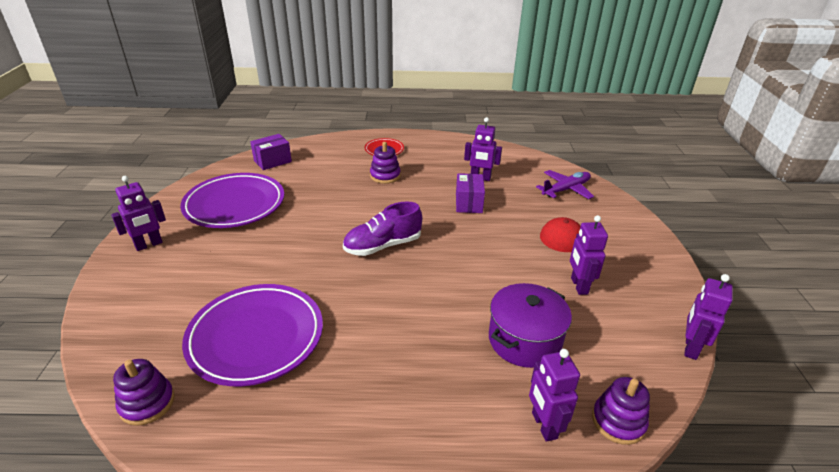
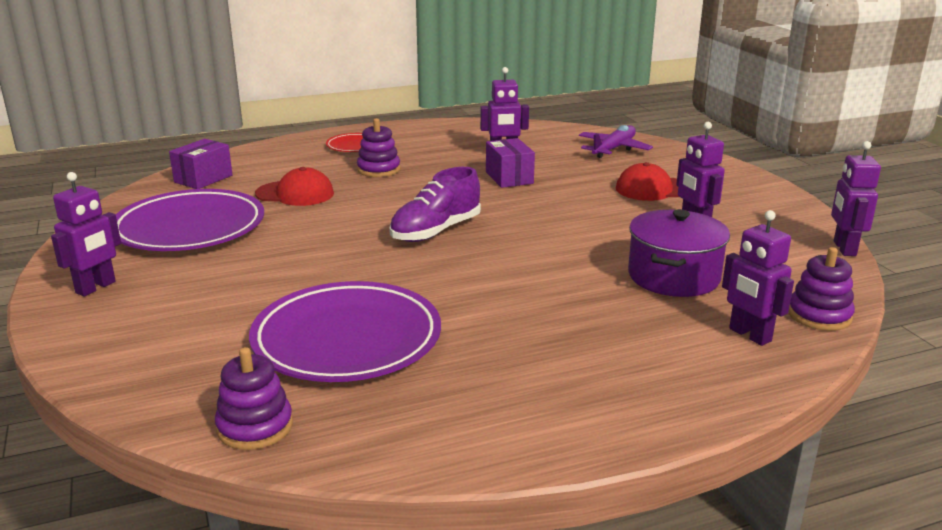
camera: 20 degrees left, 10 degrees down
none -> red cap [255,167,334,206]

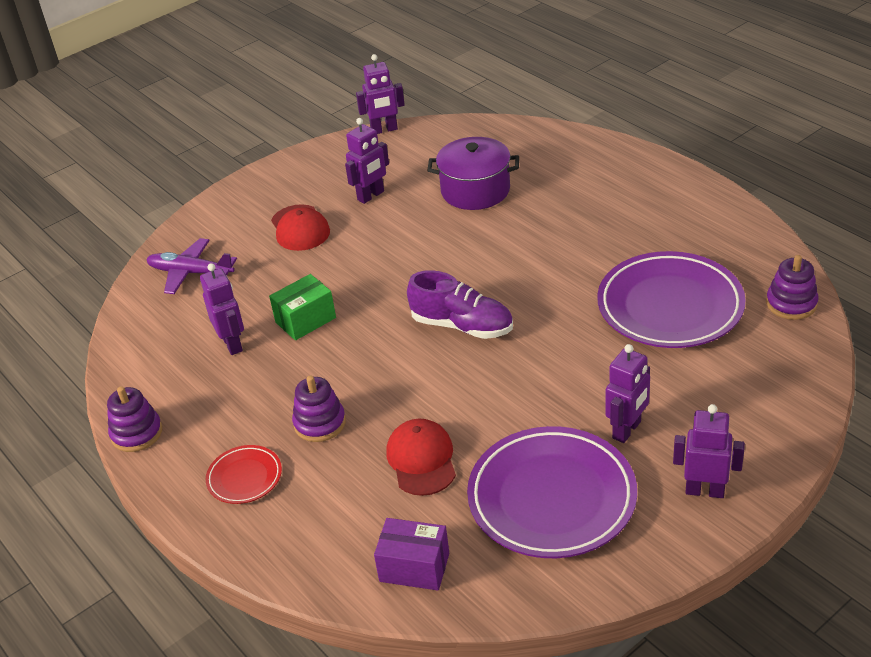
camera: 105 degrees left, 15 degrees up
purple box [486,138,535,188] -> green box [269,274,336,340]
purple robot [722,210,794,346] -> purple robot moved to [605,344,650,443]
purple stacking toy [789,247,855,331] -> purple stacking toy moved to [107,386,162,452]

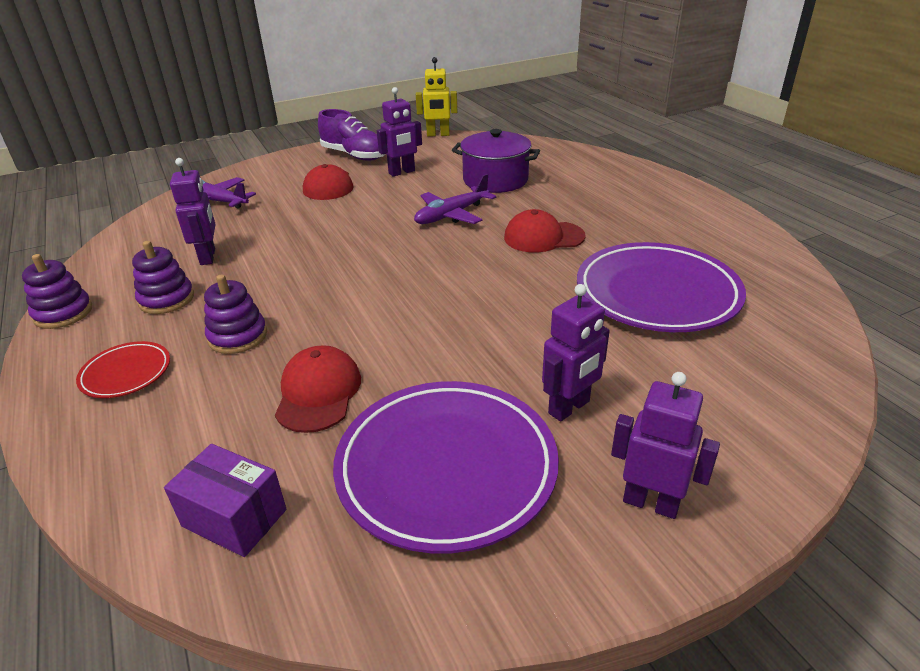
camera: 10 degrees right, 5 degrees down
green box [269,274,336,340] -> none
purple robot [356,54,405,134] -> yellow robot [416,57,457,137]
purple shoe [407,270,513,339] -> purple shoe moved to [318,109,386,161]
purple stacking toy [766,255,818,320] -> purple stacking toy moved to [132,241,194,314]
none -> purple plane [414,174,496,224]
none -> red cap [504,209,586,252]

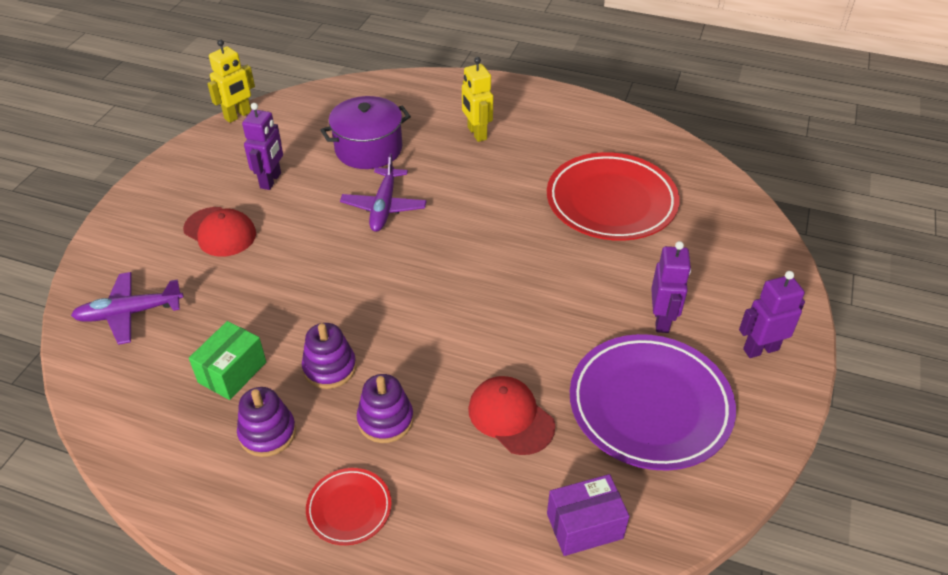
camera: 45 degrees left, 10 degrees up
purple stacking toy [22,254,92,329] -> purple stacking toy moved to [302,323,356,389]
purple robot [170,158,216,265] -> green box [189,321,266,400]
purple shoe [318,109,386,161] -> none
red cap [504,209,586,252] -> none
purple plate [577,242,746,332] -> red plate [547,152,680,241]
none -> yellow robot [462,57,493,142]

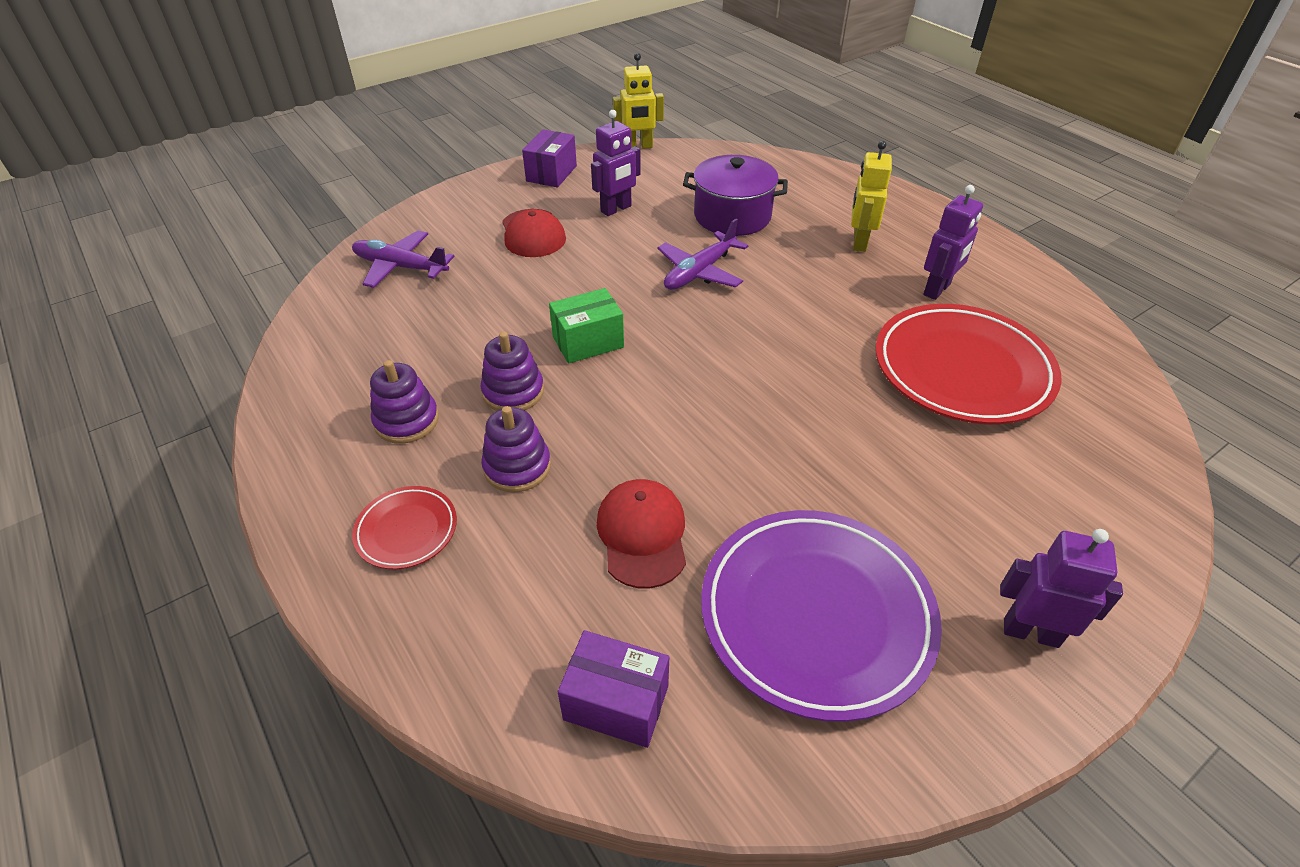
camera: 35 degrees right, 0 degrees up
green box [189,321,266,400] -> green box moved to [549,288,624,364]
purple robot [651,241,691,333] -> purple robot moved to [923,185,983,300]
none -> purple box [522,129,577,187]

